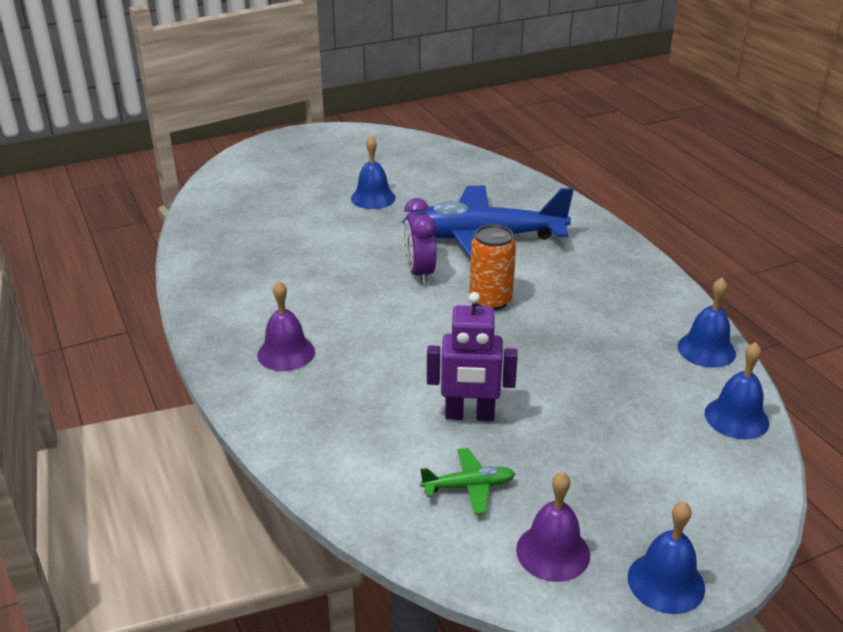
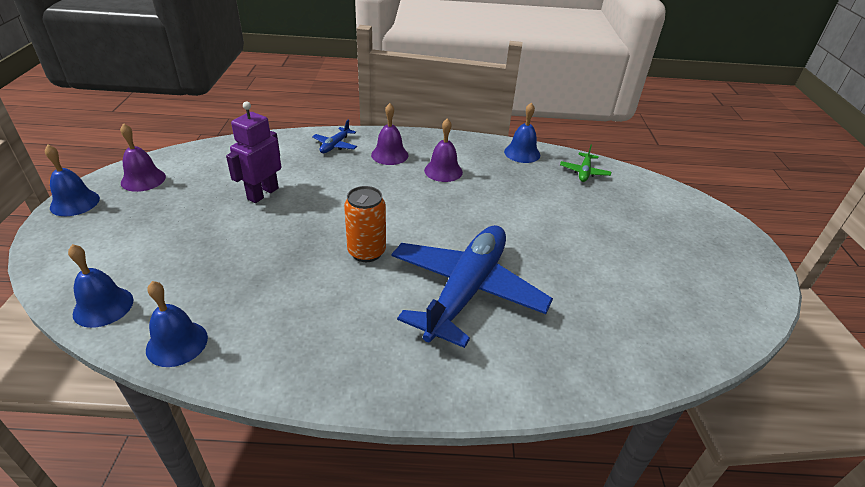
camera: 115 degrees right, 5 degrees up
blue bell [351,136,396,209] -> blue bell moved to [504,103,540,163]
purple clock [404,198,436,285] -> none
green plane [420,448,515,515] -> green plane moved to [560,145,611,182]
none -> blue plane [312,120,357,153]
none -> purple bell [424,118,463,182]

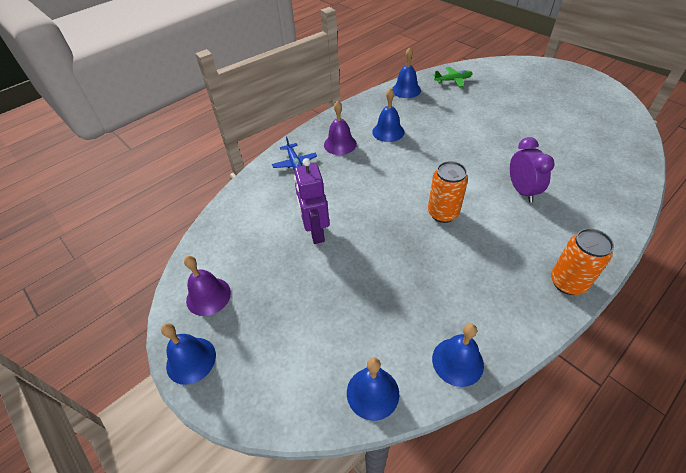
camera: 40 degrees left, 10 degrees up
blue plane [391,225,553,348] -> purple clock [510,137,555,202]
purple bell [424,118,463,182] -> blue bell [372,88,405,142]
green plane [560,145,611,182] -> green plane turned 75 degrees counterclockwise [433,67,473,87]
none -> orange can [551,228,614,295]

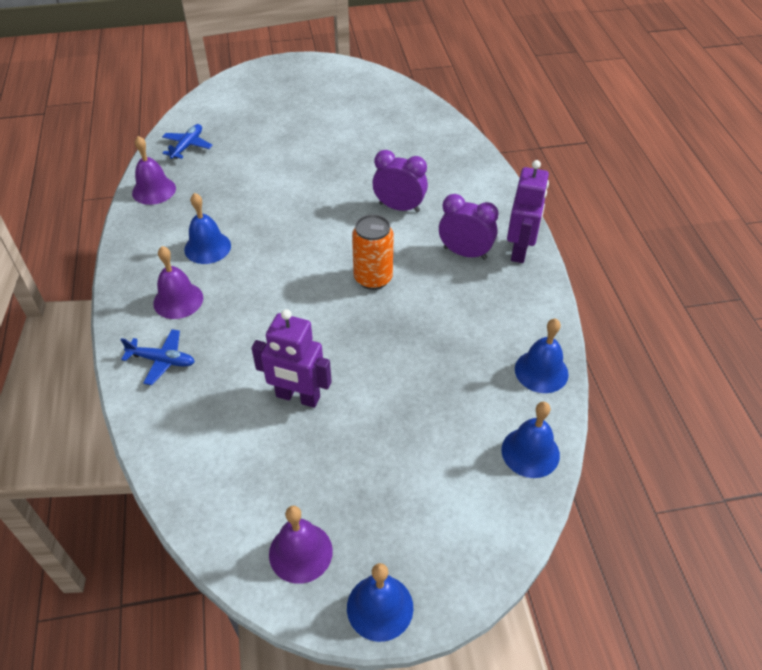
camera: 60 degrees left, 0 degrees up
blue bell [392,48,421,98] -> purple bell [132,136,176,205]
green plane [433,67,473,87] -> blue plane [162,124,213,159]
orange can [551,228,614,295] -> purple robot [507,160,549,263]
none -> purple clock [439,194,499,260]

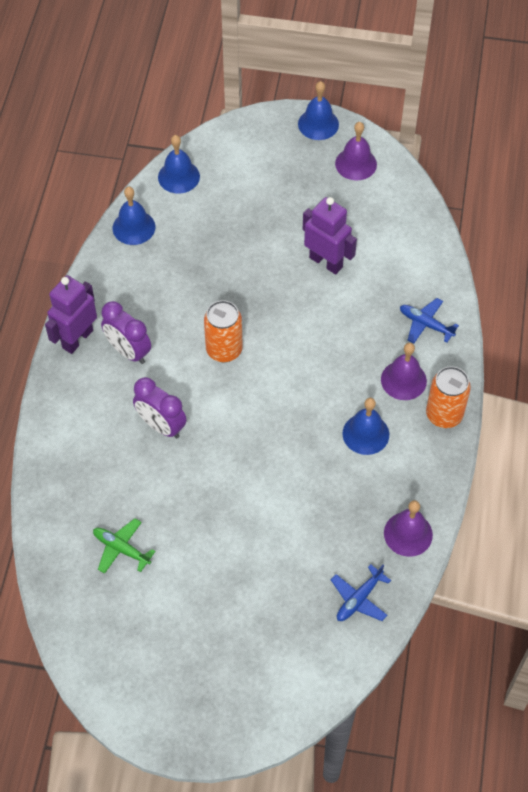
camera: 160 degrees left, 10 degrees up
none -> green plane [93,518,156,574]
none -> orange can [426,366,471,428]

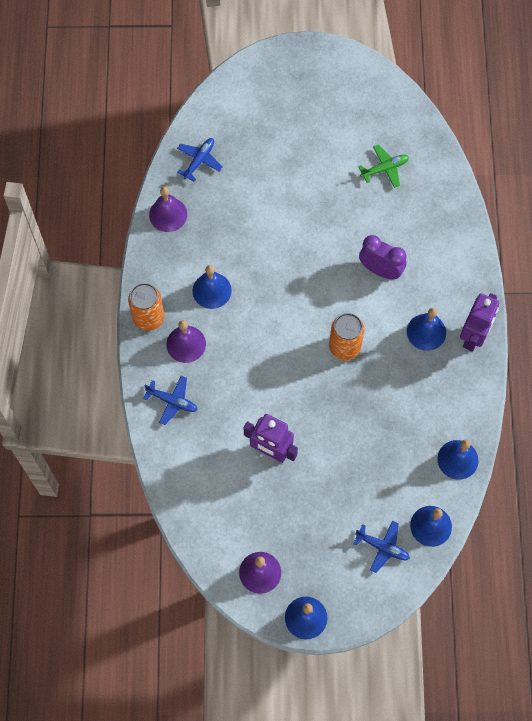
camera: 170 degrees right, 10 degrees up
green plane [93,518,156,574] -> green plane turned 45 degrees counterclockwise [358,144,409,188]
purple clock [101,301,151,364] -> blue bell [407,308,446,351]
none -> blue plane [353,521,410,573]

